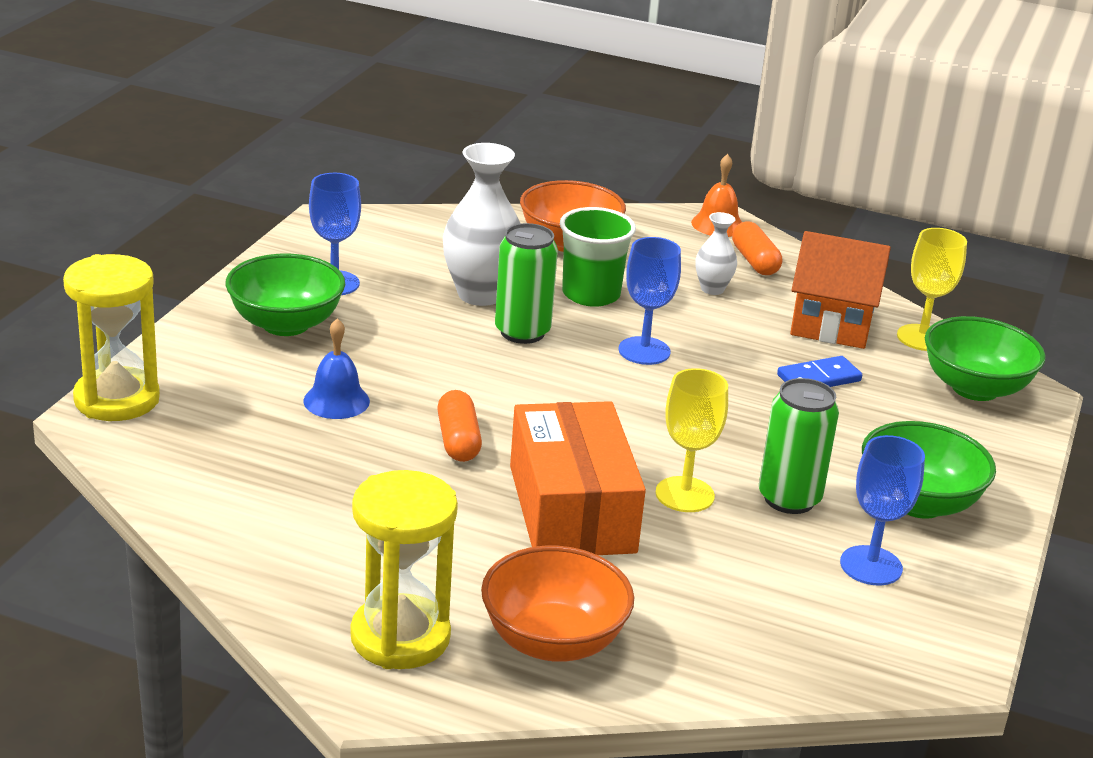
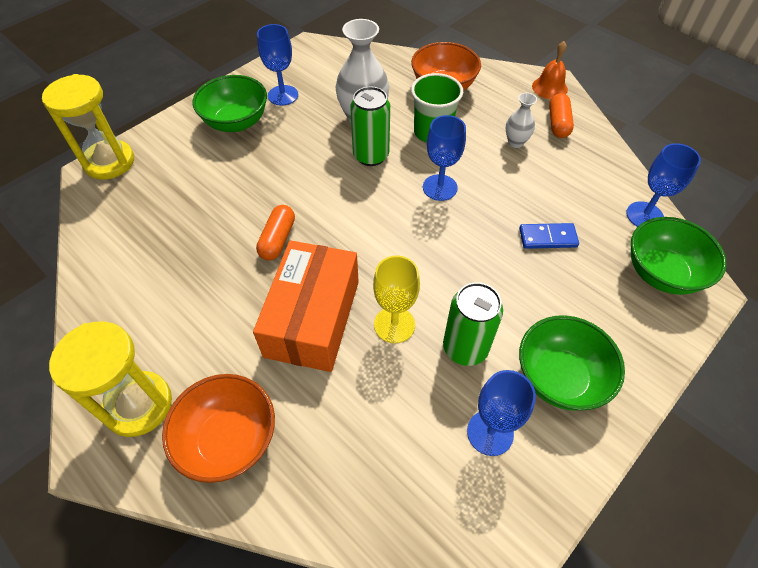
camera: 25 degrees right, 25 degrees up
blue bell [304,318,370,419] -> none
orange house [790,231,891,349] -> none
yellow goblet [897,228,967,351] -> blue goblet [626,143,701,227]

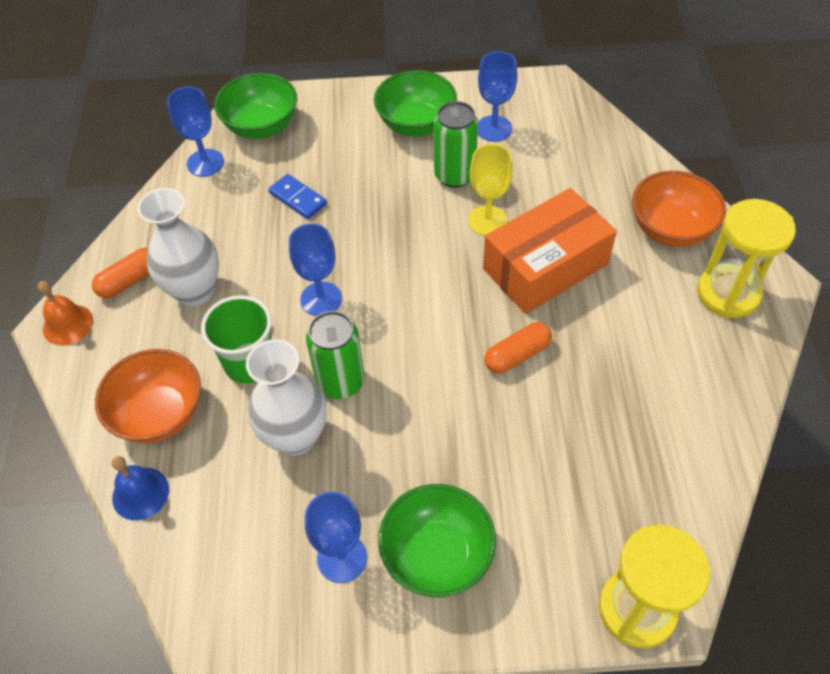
camera: 135 degrees left, 0 degrees up
white vase [506,93,537,148] -> white vase [137,188,219,307], size x1.89
none -> blue bell [112,456,169,521]

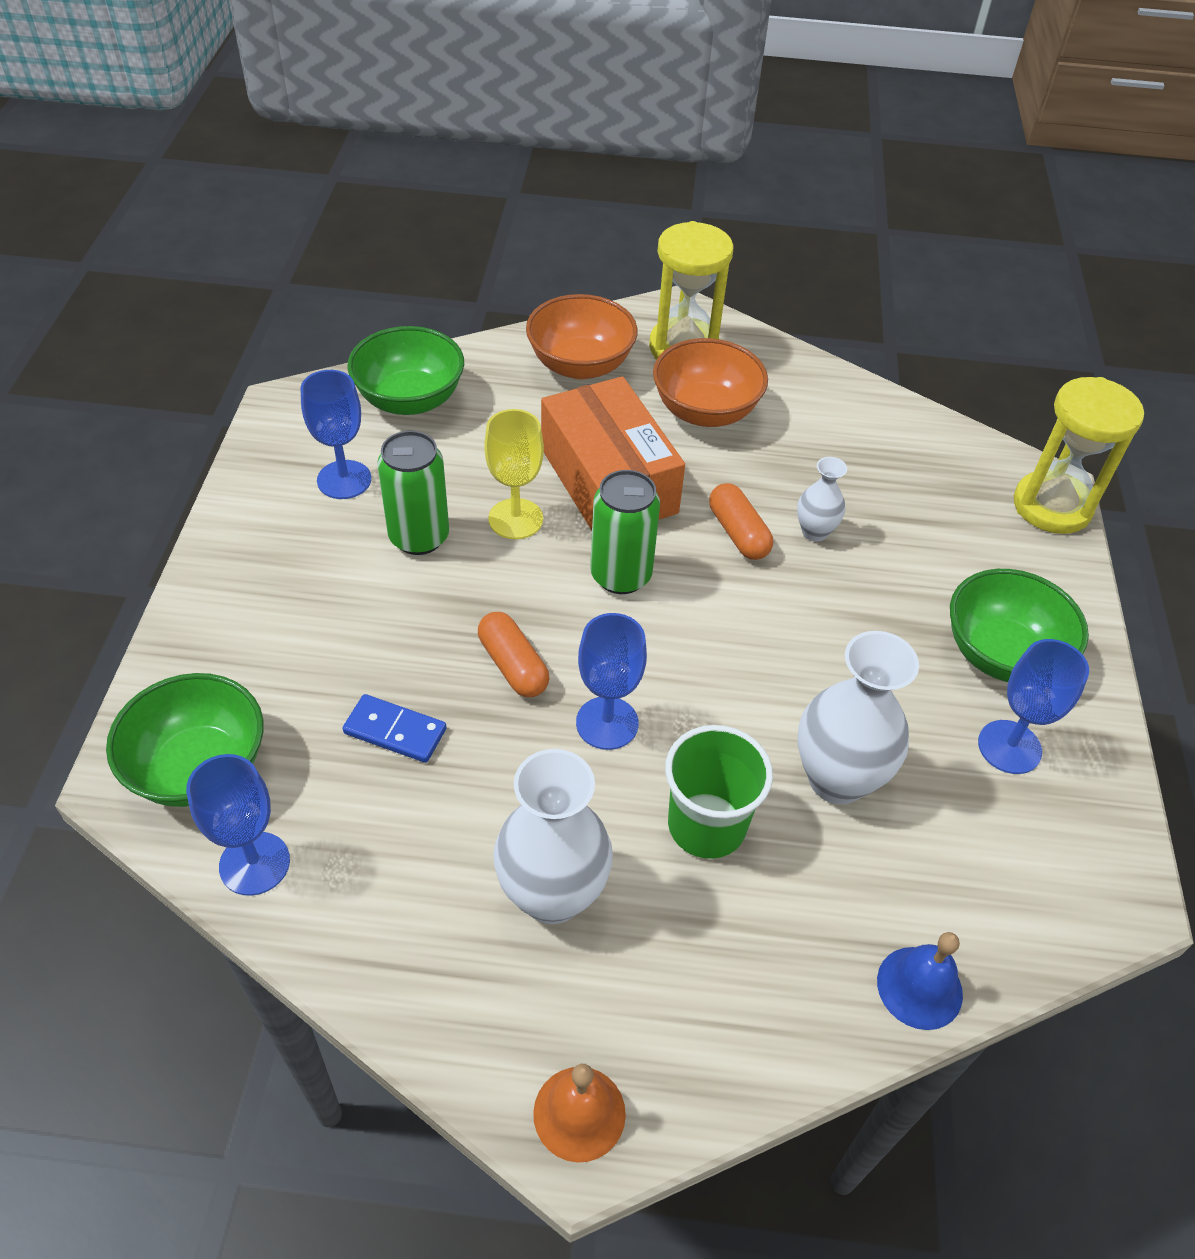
camera: 85 degrees left, 5 degrees down
orange capsule [92,248,149,298] -> orange capsule moved to [478,612,549,697]
orange bowl [95,349,201,443] -> orange bowl moved to [653,338,768,427]
blue domino [268,174,327,219] -> blue domino turned 60 degrees clockwise [343,694,447,763]
green can [306,311,364,399] -> green can moved to [590,470,660,594]
green bowl [374,70,457,136] -> green bowl moved to [347,326,464,415]
none -> white vase [797,457,847,542]

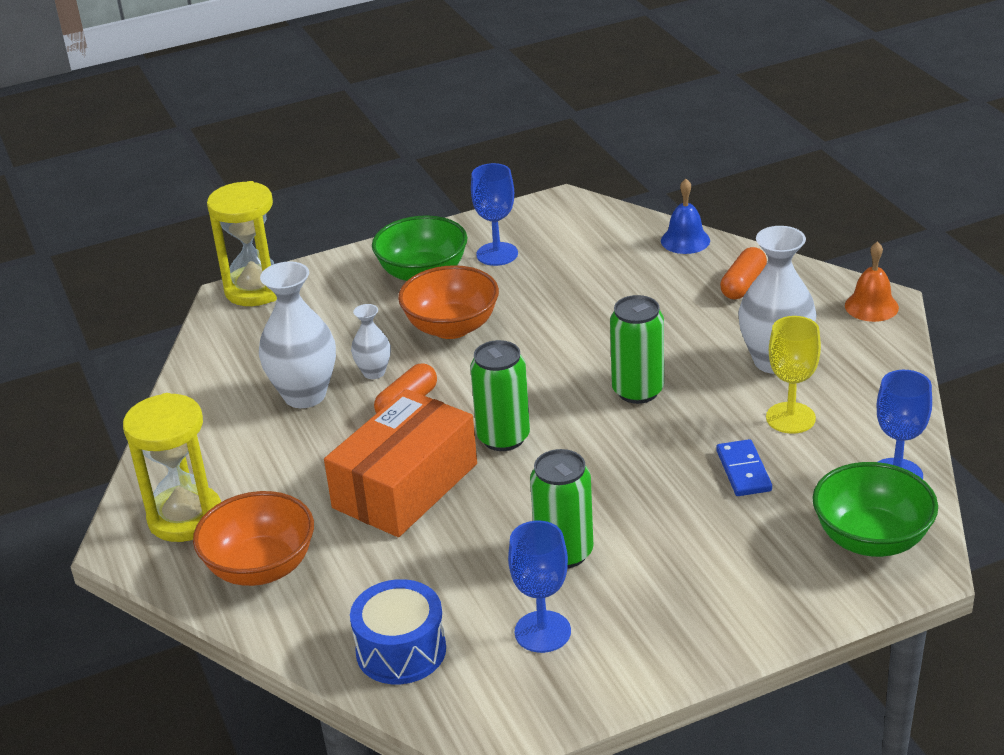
camera: 115 degrees left, 15 degrees down
green bowl [347,326,464,415] -> blue drum [350,579,446,684]
orange capsule [478,612,549,697] -> orange capsule moved to [720,247,767,299]
yellow goblet [484,409,544,539] -> yellow goblet moved to [766,316,821,434]
blue goblet [576,613,647,750] -> green can [610,295,664,404]
orange bowl [653,338,768,427] -> orange bowl moved to [398,265,499,339]
green cup [665,725,773,859] -> none
white vase [798,631,919,804] -> white vase moved to [259,262,336,408]

